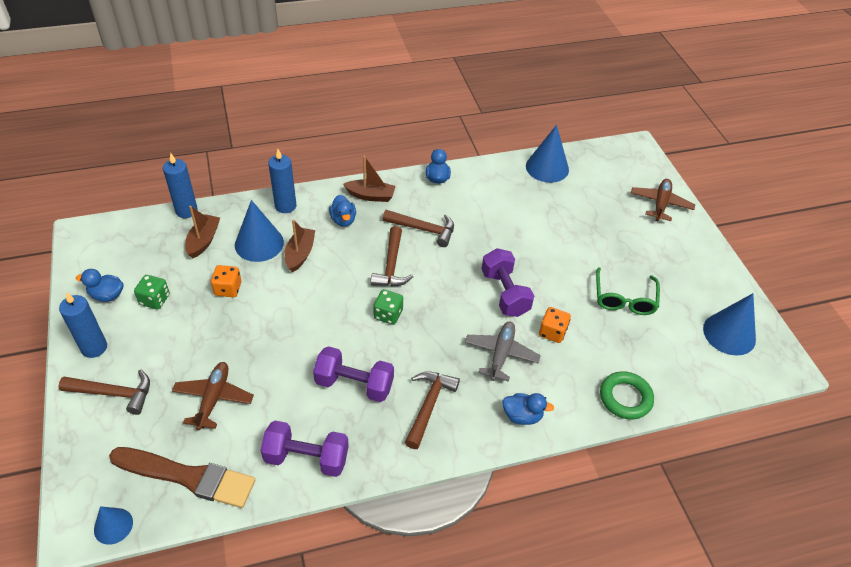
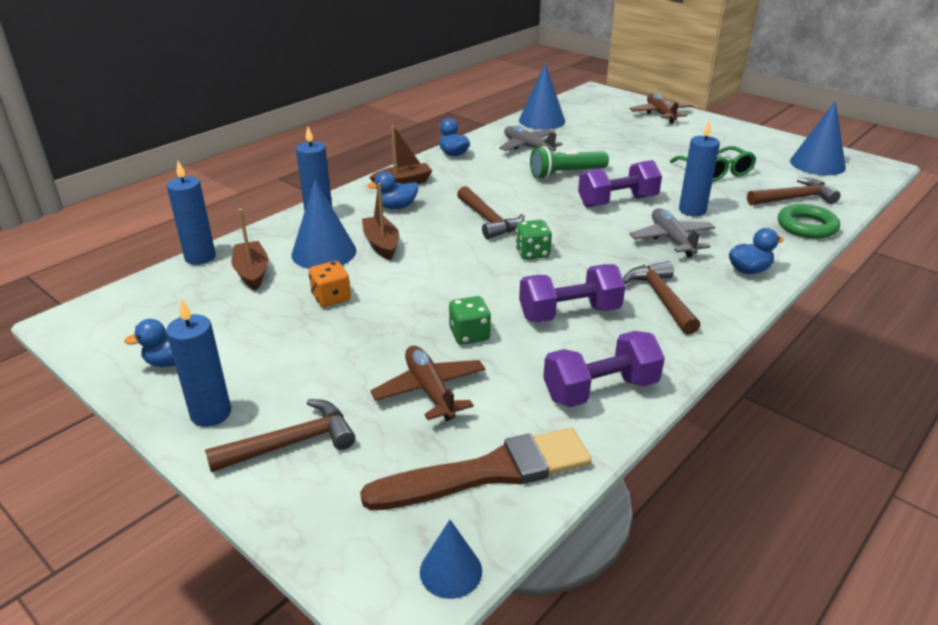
camera: 30 degrees left, 15 degrees down
green dice [134,275,170,309] -> green dice moved to [449,296,491,345]
blue duck [329,195,356,227] -> blue duck turned 120 degrees clockwise [367,172,418,209]
brown hammer [383,210,454,247] -> brown hammer moved to [747,178,841,205]
purple dumbbell [482,248,534,317] -> purple dumbbell turned 60 degrees counterclockwise [578,160,662,207]
orange dice [539,307,571,343] -> blue candle [679,120,720,216]
none -> grey plane [499,125,562,151]
none -> green flashlight [530,146,609,179]

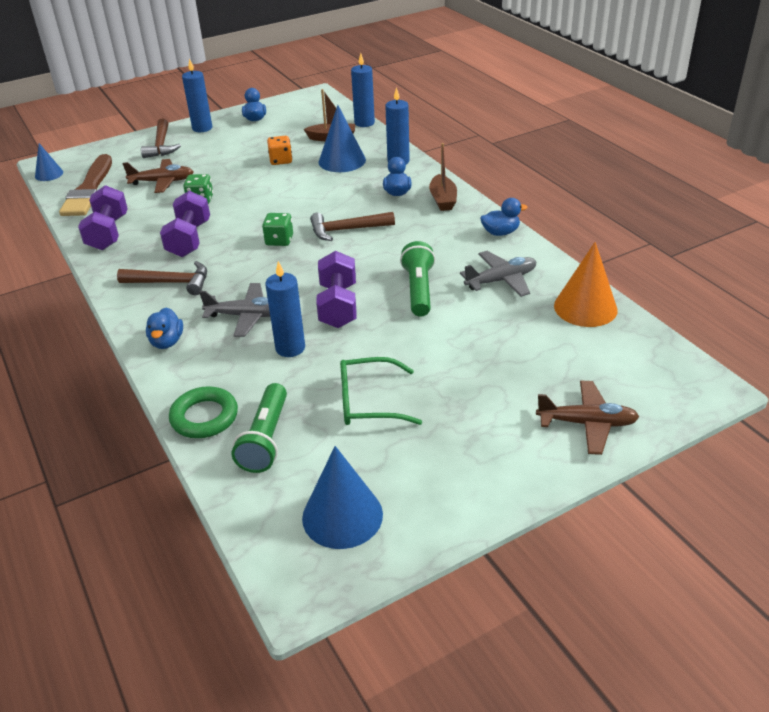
camera: 110 degrees right, 5 degrees up
brown boat [362,183,399,260] -> none
blue cone [519,63,565,130] -> orange cone [554,242,618,327]
brown hammer [747,178,841,205] -> green flashlight [232,383,287,473]

